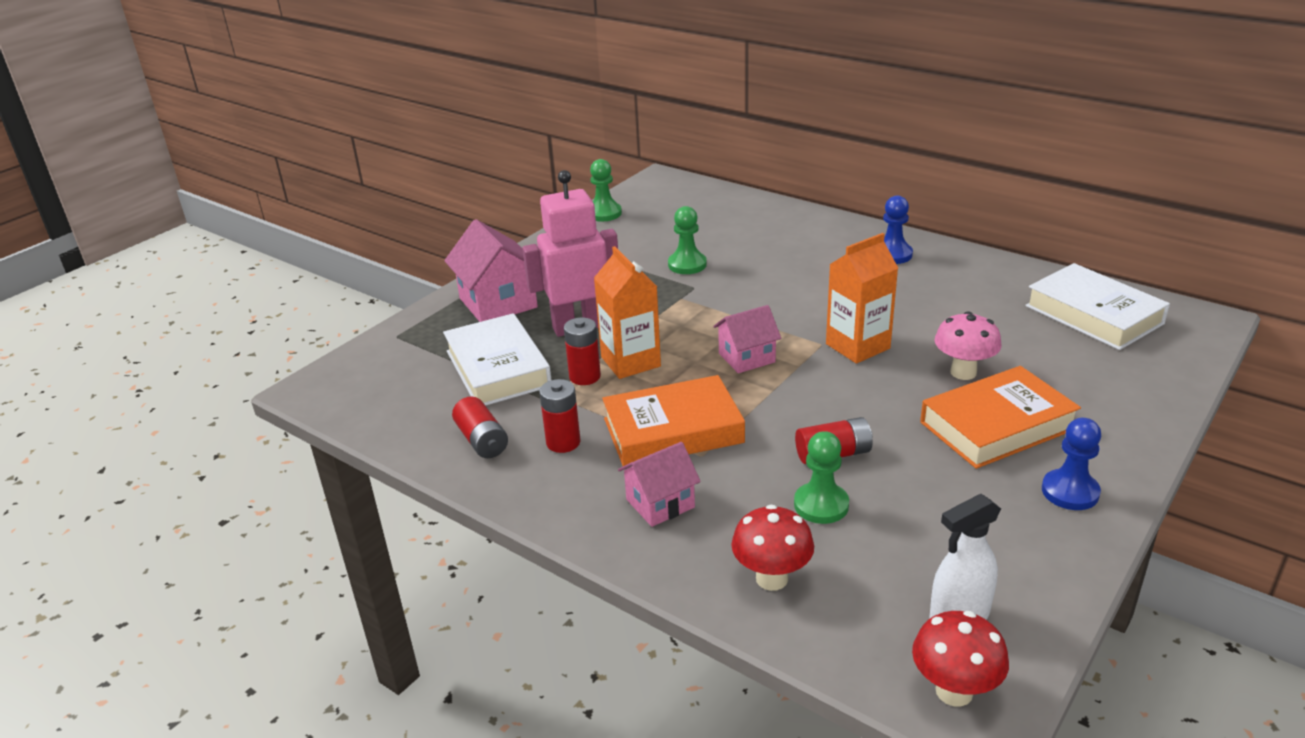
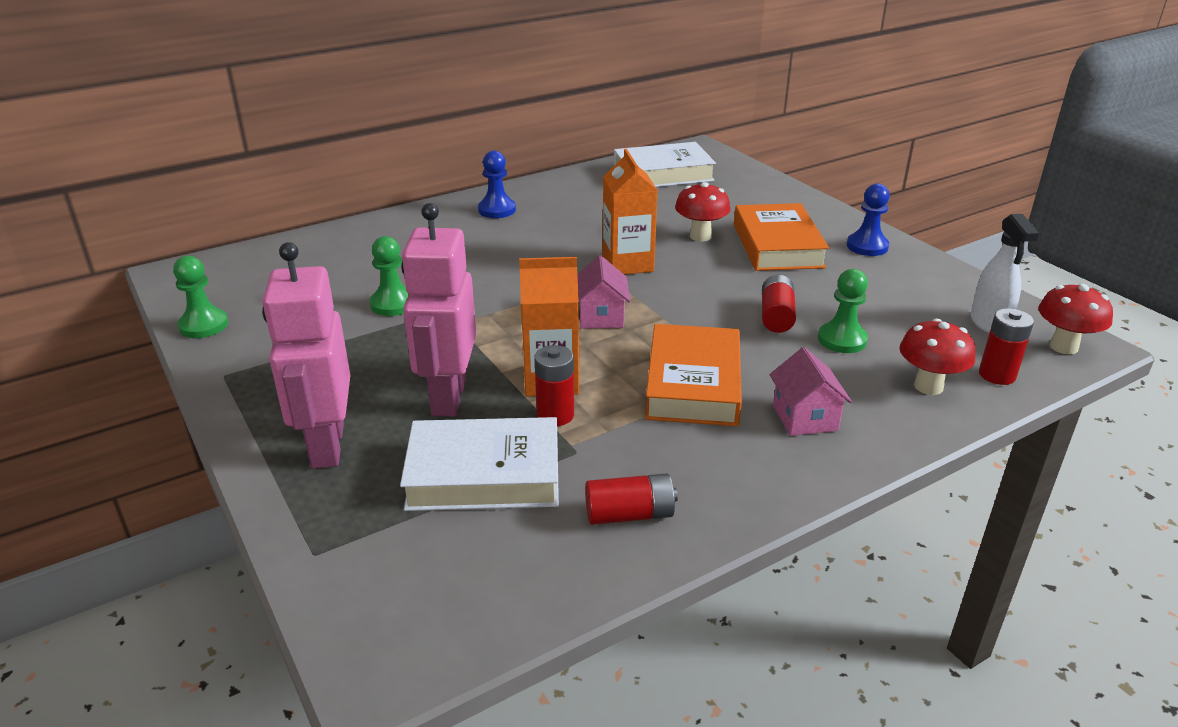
camera: 70 degrees left, 0 degrees up
pink house [444,219,538,322] -> pink robot [262,242,350,469]
red battery [539,379,580,453] -> red battery moved to [979,308,1034,385]
pink mushroom [935,311,1002,380] -> red mushroom [675,182,731,241]

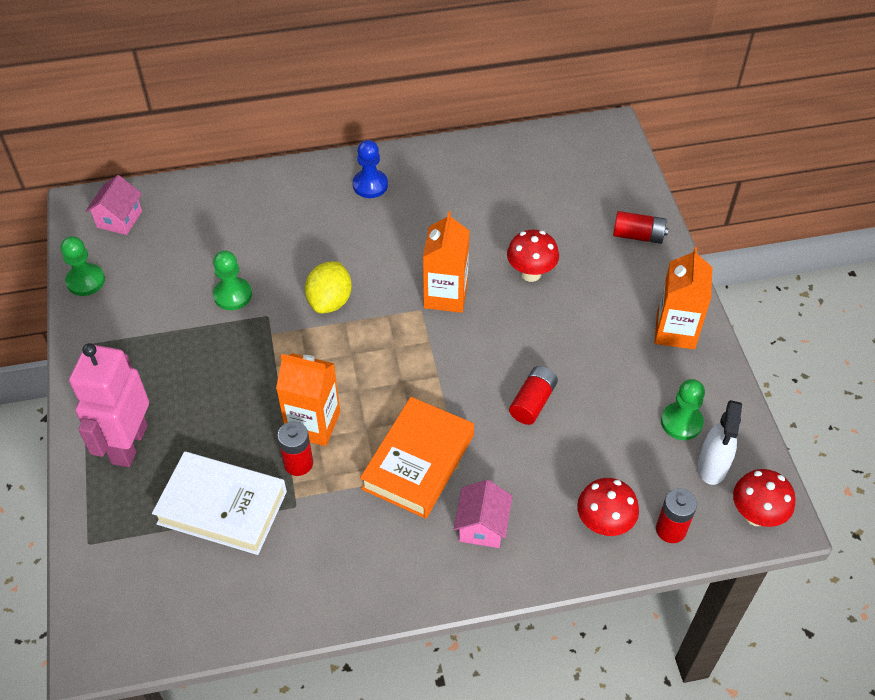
camera: 20 degrees right, 20 degrees up
pink robot [401,203,476,417] -> none
pink house [577,255,630,329] -> pink house moved to [86,175,142,235]
red battery [585,473,678,525] -> red battery moved to [613,211,668,244]
white book [614,142,716,187] -> none
orange book [734,203,829,271] -> none
green pawn [818,269,868,353] -> green pawn moved to [661,379,705,440]
blue pawn [847,184,890,256] -> orange carton [655,247,712,349]
none -> yellow lemon [305,261,352,313]

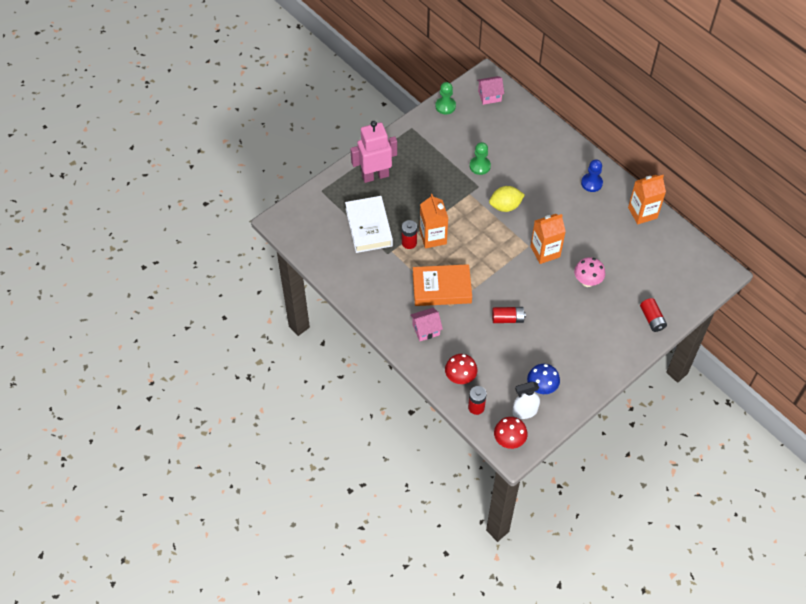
camera: 60 degrees right, 5 degrees up
red mushroom [507,230,559,282] -> pink mushroom [574,257,605,287]
orange carton [655,247,712,349] -> orange carton moved to [628,175,666,224]
green pawn [661,379,705,440] -> blue mushroom [527,364,560,394]

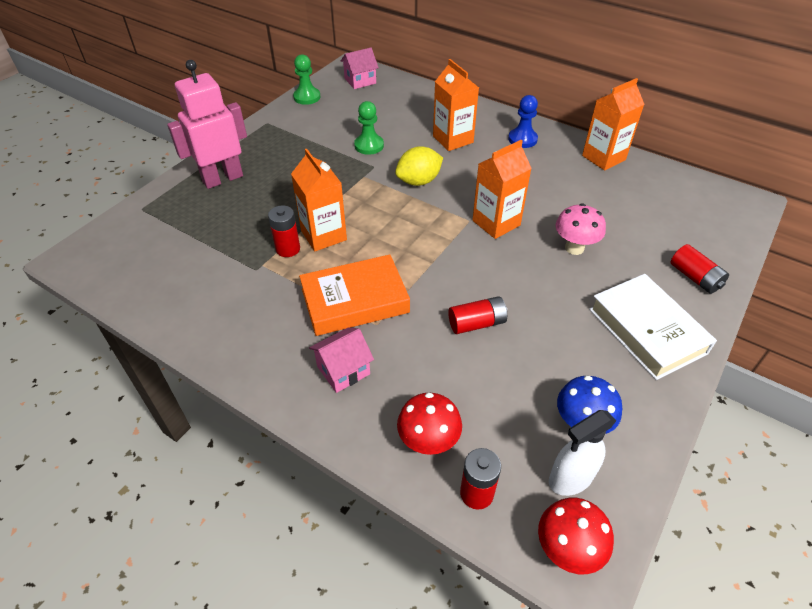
camera: 15 degrees left, 10 degrees down
white book [345,196,393,253] -> white book moved to [589,274,717,380]
none -> orange carton [433,59,479,151]

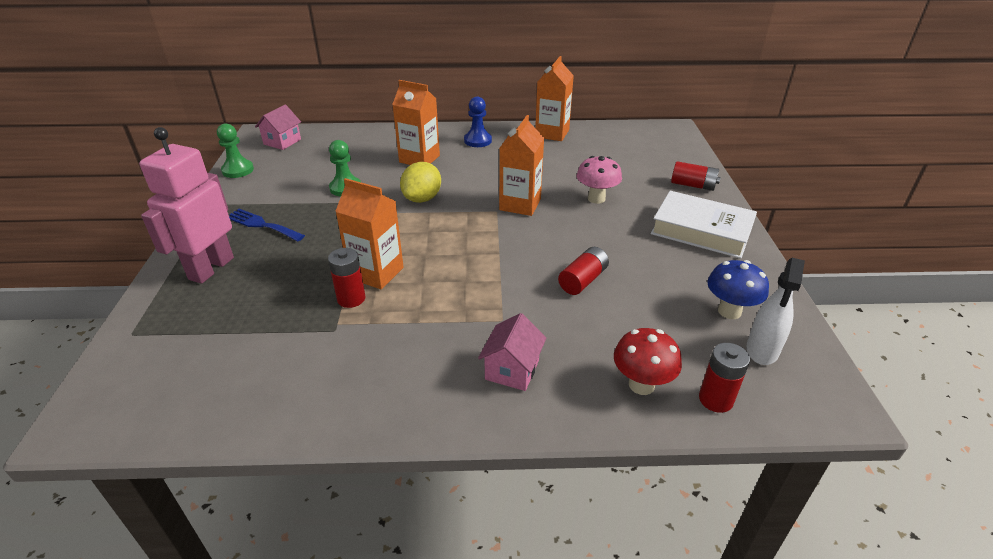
camera: 35 degrees left, 10 degrees down
orange book [299,254,410,336] -> none
red mushroom [538,498,614,574] -> none
none -> blue fork [229,209,305,241]

